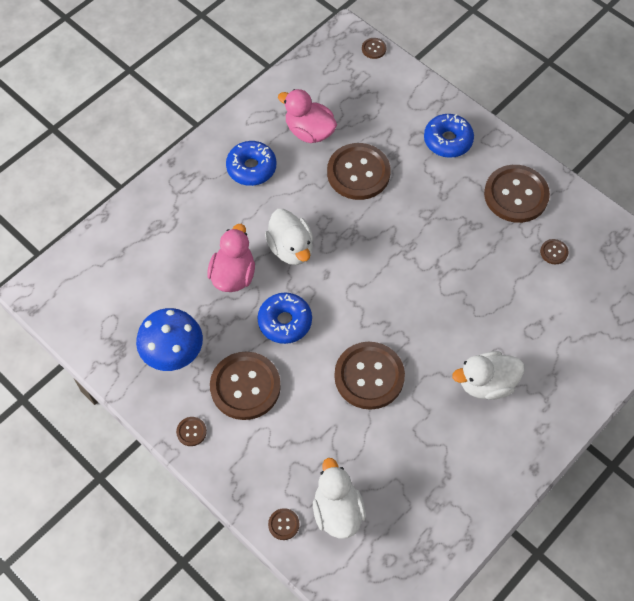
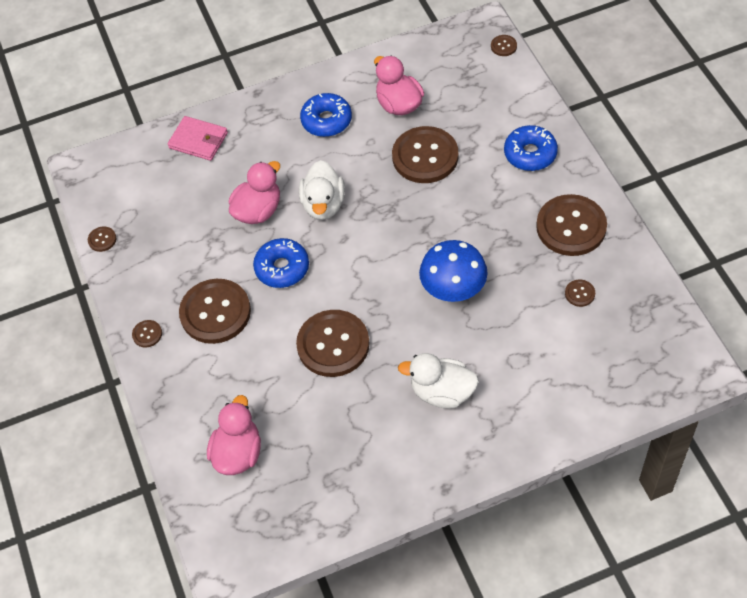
camera: 30 degrees right, 5 degrees down
blue mushroom [136,308,203,371] -> blue mushroom moved to [419,240,488,302]
brown button [268,508,299,540] -> brown button moved to [88,227,116,252]
white duck [313,458,366,539] -> pink duck [207,395,261,475]
none -> pink wallet [168,116,228,161]

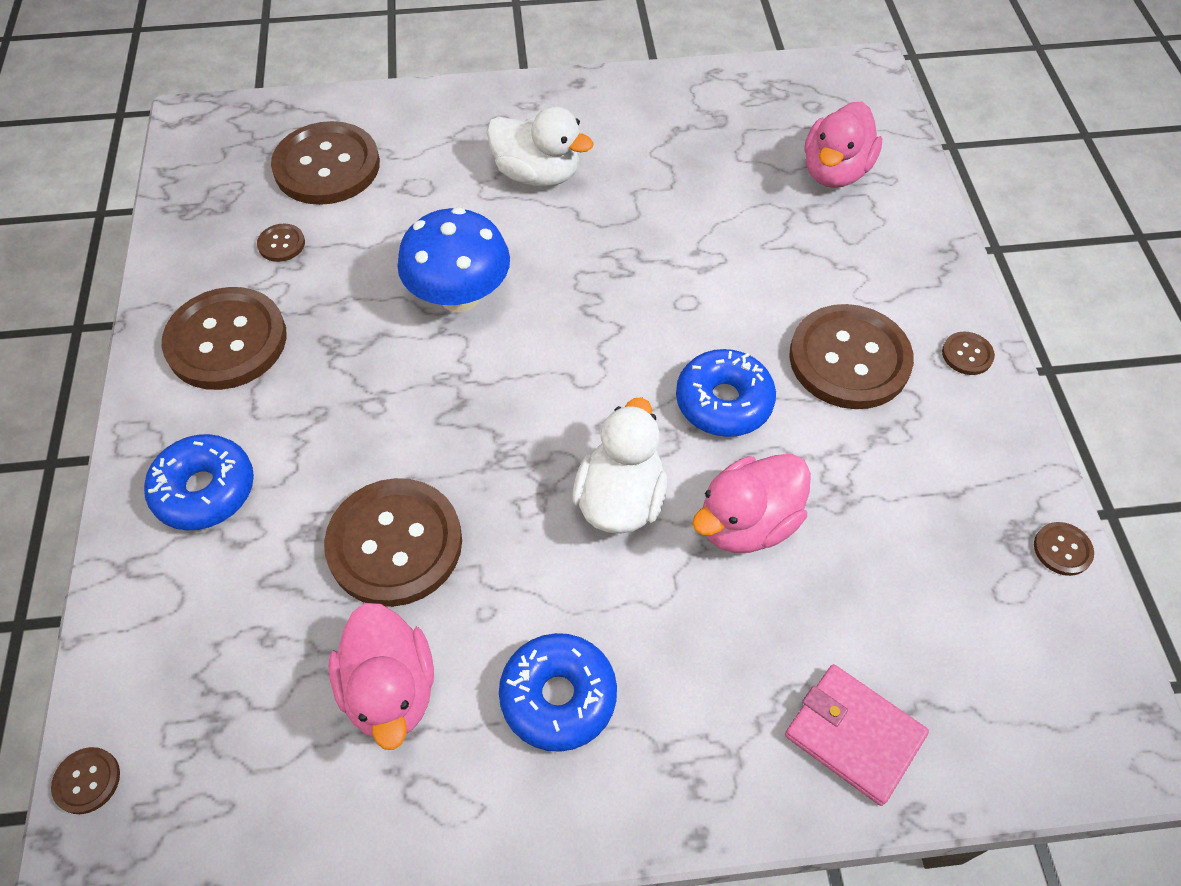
camera: 170 degrees left, 0 degrees up
brown button [296,310,370,377] -> brown button moved to [271,121,380,205]

